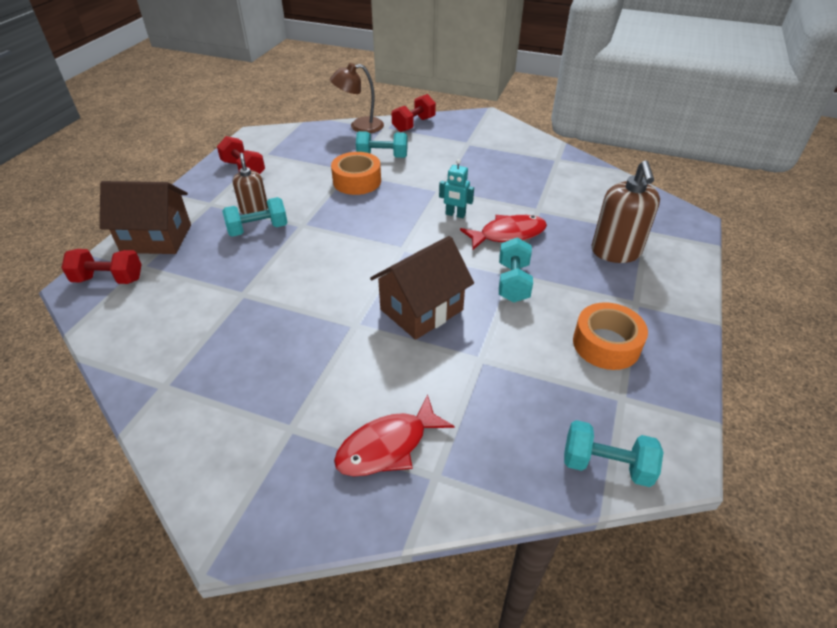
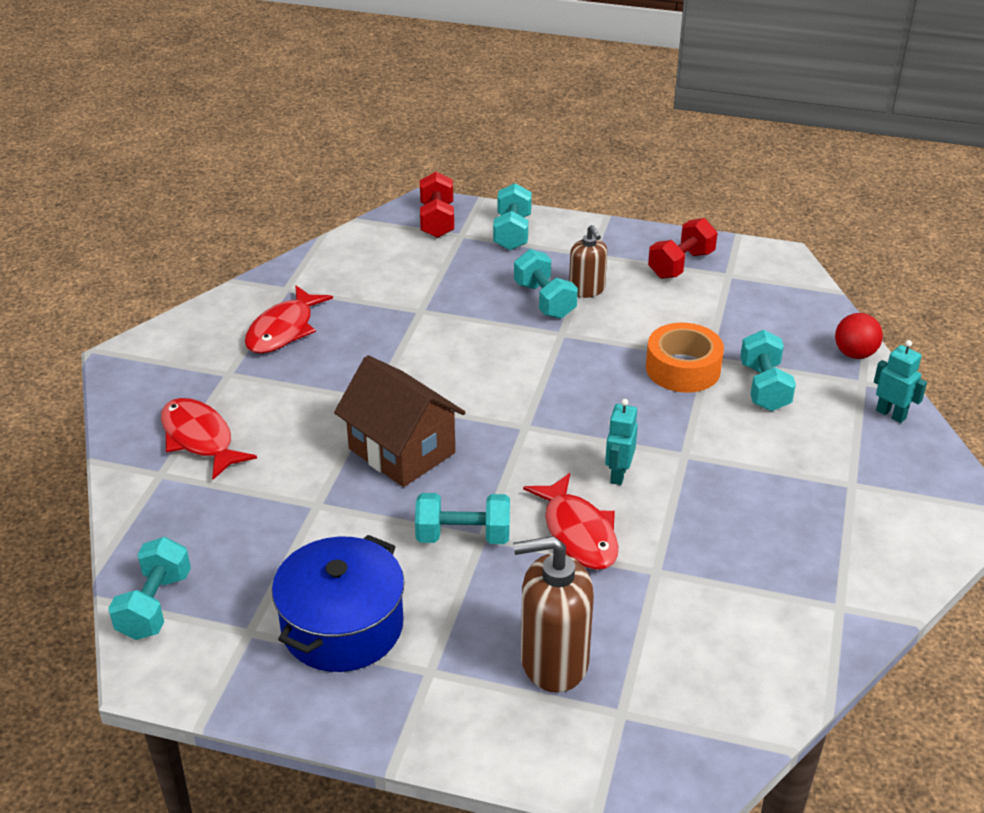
camera: 85 degrees right, 5 degrees down
brown house [100,181,191,254] -> turquoise dumbbell [493,183,532,250]
brown soap dispenser [233,153,268,214] -> brown soap dispenser turned 90 degrees clockwise [569,225,607,298]
brown lamp [330,63,384,133] -> red ball [835,313,883,359]
red dumbbell [392,94,436,132] -> turquoise robot [874,340,927,423]
orange tape [573,302,648,370] -> blue pot [272,535,405,672]
none -> red fish [245,285,333,353]

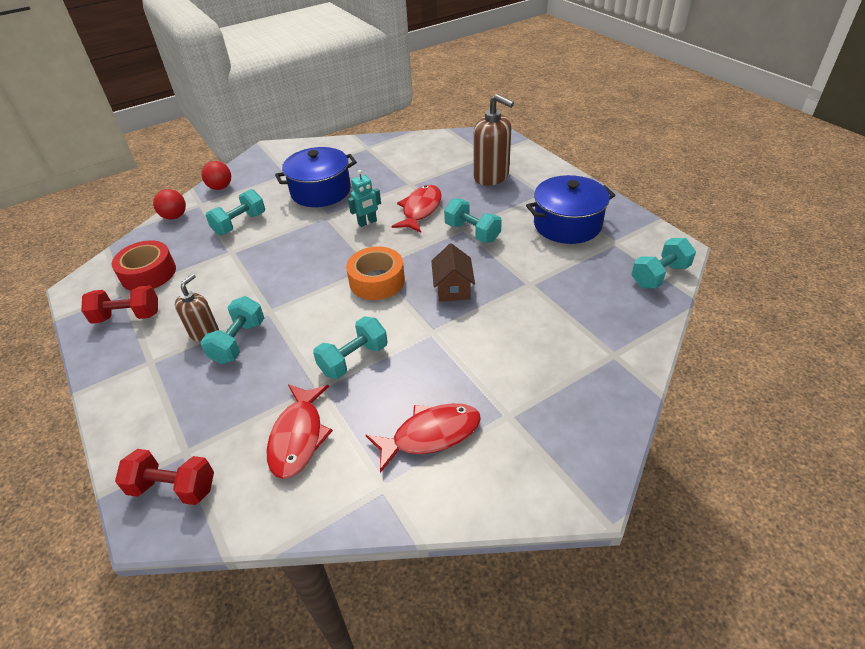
camera: 135 degrees left, 5 degrees up
red fish [161,398,257,480] -> red fish moved to [267,384,333,479]
brown house [334,355,466,487] -> brown house [431,243,475,302], size x0.62
red dumbbell [420,172,454,238] -> red dumbbell turned 60 degrees clockwise [115,449,214,505]
turquoise dumbbell [493,183,532,250] -> turquoise dumbbell moved to [313,316,388,379]
orange tape [646,322,724,393] -> orange tape moved to [346,246,405,300]
turquoise robot [874,340,927,423] -> red ball [201,161,231,190]
none -> red tape [112,240,176,291]
none -> blue pot [275,147,357,207]

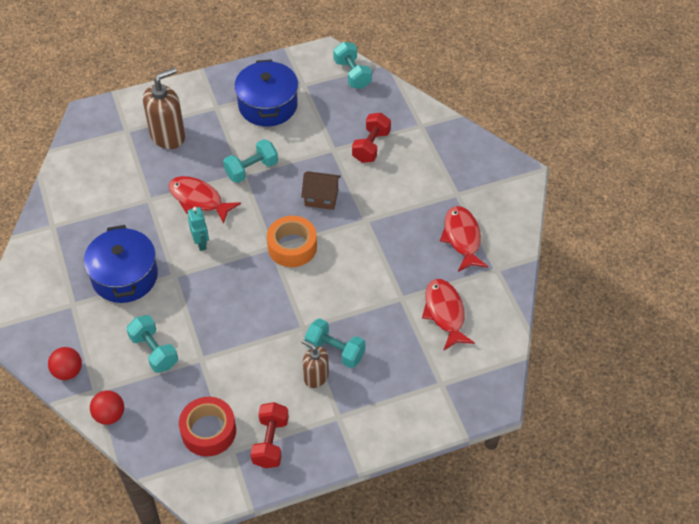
camera: 80 degrees left, 10 degrees up
red dumbbell [115,449,214,505] -> red dumbbell moved to [352,113,391,163]
red fish [267,384,333,479] -> red fish turned 120 degrees counterclockwise [422,279,475,350]
turquoise dumbbell [313,316,388,379] -> none

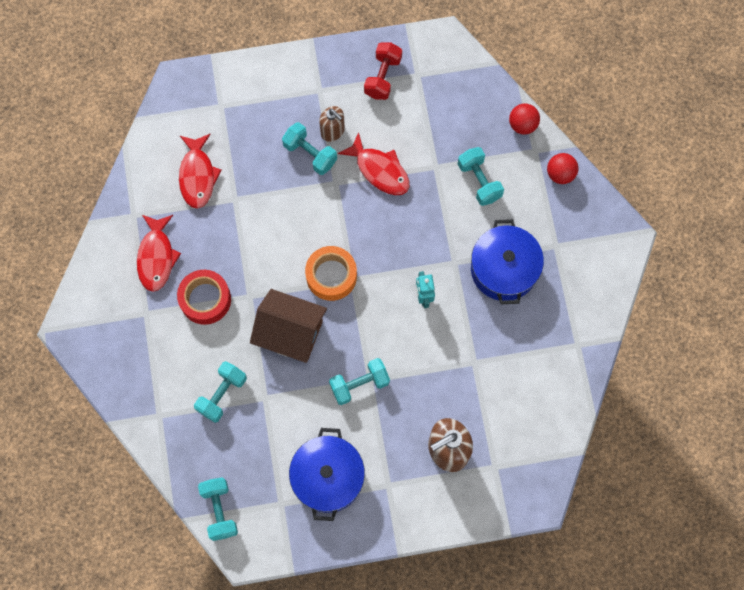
camera: 170 degrees left, 20 degrees up
red fish [169,176,241,224] -> red fish moved to [338,132,410,195]
red tape [179,397,236,456] -> red tape moved to [177,270,231,325]
brown house [301,171,341,210] -> brown house [250,289,327,363], size x1.62
red dumbbell [352,113,391,163] -> turquoise dumbbell [194,361,247,423]

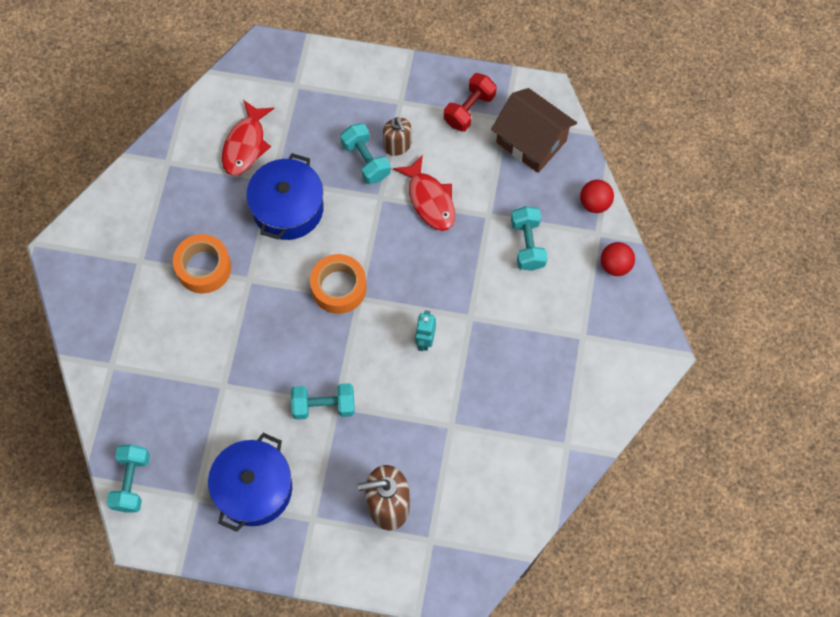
camera: 20 degrees right, 5 degrees down
red fish [137,215,181,292] -> none
red tape [177,270,231,325] -> orange tape [173,234,231,294]
turquoise dumbbell [194,361,247,423] -> none
brown house [250,289,327,363] -> brown house moved to [491,88,577,173]
blue pot [471,219,544,304] -> blue pot moved to [246,153,324,240]

